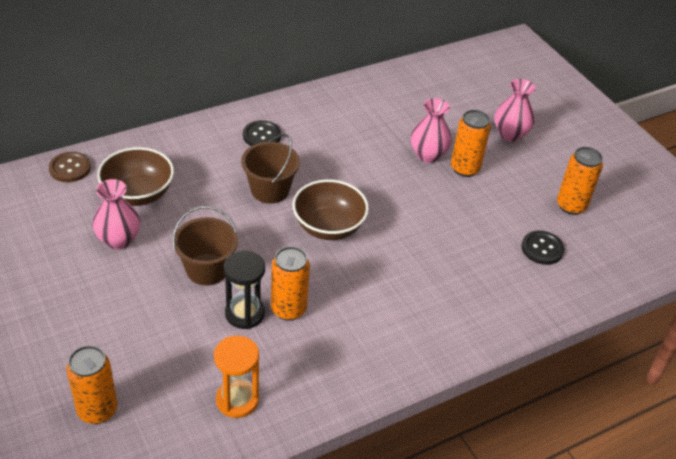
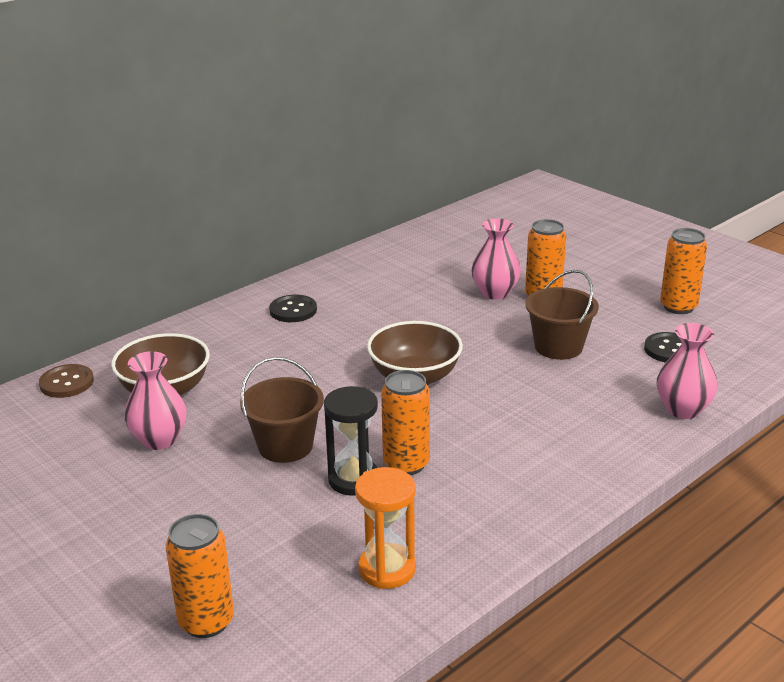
camera: 10 degrees left, 15 degrees down
brown bucket [241,134,300,204] -> brown bucket moved to [525,270,599,360]
pink vase [495,79,536,142] -> pink vase moved to [657,323,718,419]

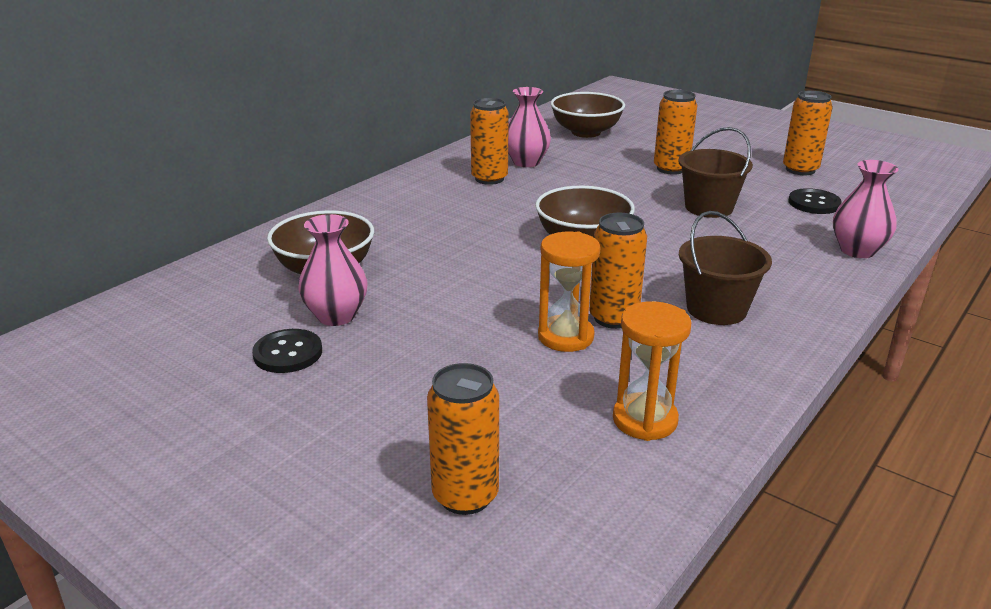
camera: 10 degrees left, 0 degrees up
brown button [39,364,94,398] -> none
brown bucket [240,357,324,463] -> brown bucket moved to [679,211,772,325]
black button [269,295,317,322] -> black button moved to [252,329,322,373]
black hourglass [324,386,378,496] -> orange hourglass [538,232,600,352]
pink vase [471,218,521,300] -> pink vase moved to [508,87,551,167]
none -> orange can [470,98,509,185]
none -> brown bowl [551,92,625,138]

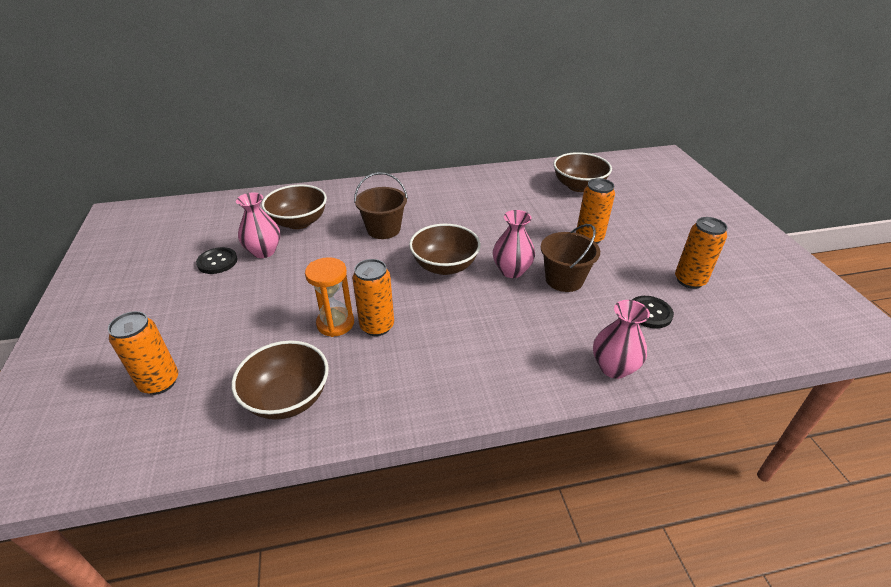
camera: 40 degrees right, 10 degrees up
orange can [470,98,509,185] -> none
pink vase [508,87,551,167] -> pink vase moved to [493,210,535,278]
orange hourglass [613,301,691,441] -> brown bowl [231,341,329,420]
brown bucket [679,211,772,325] -> brown bucket moved to [354,172,408,239]

